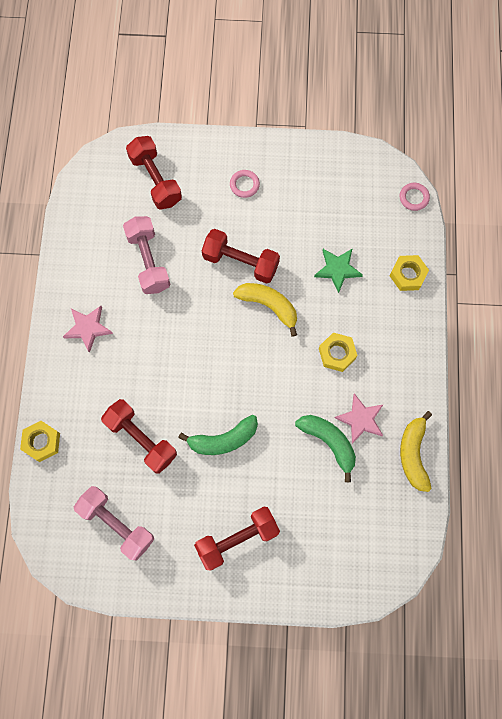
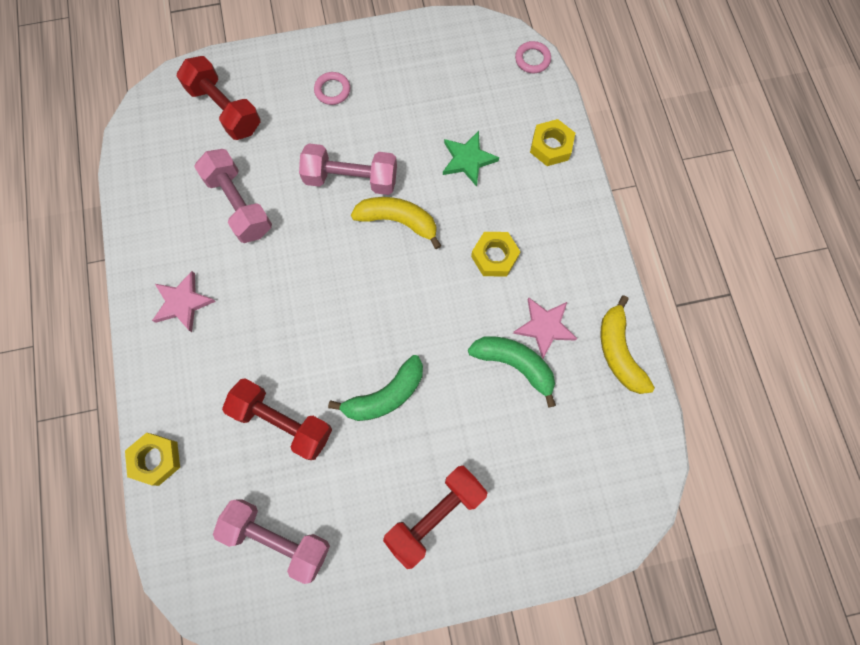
camera: 15 degrees left, 0 degrees up
red dumbbell [202,229,280,284] -> pink dumbbell [299,143,397,195]

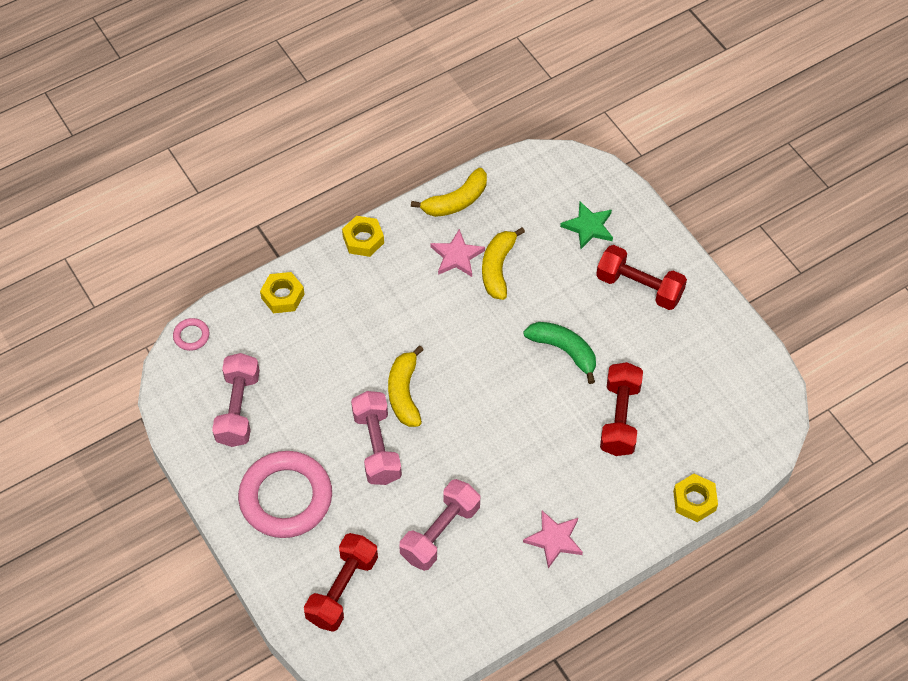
camera: 110 degrees left, 15 degrees down
pink dumbbell [213,499,330,584] -> pink dumbbell moved to [212,353,260,447]
pink ring [314,72,350,105] -> pink ring [238,451,332,538], size x2.43
green star [443,131,499,187] -> green star moved to [560,201,613,249]
green banana [468,336,556,408] -> yellow banana [482,227,525,300]
yellow nut [471,232,521,277] -> yellow nut moved to [342,216,384,257]

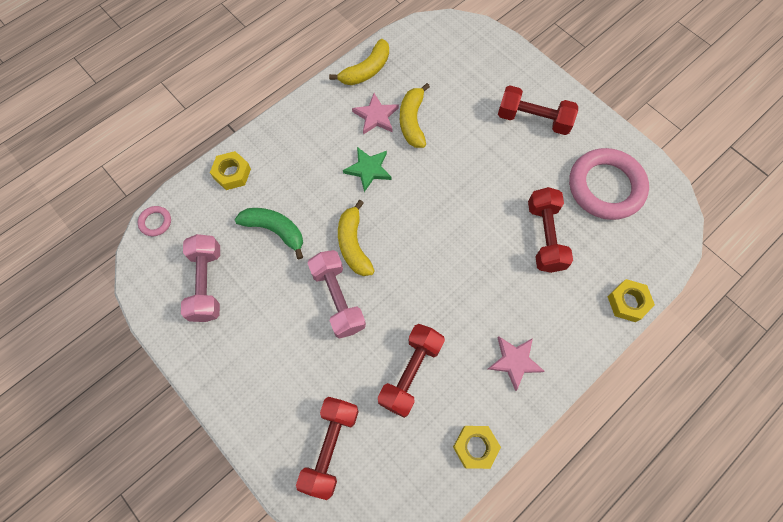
camera: 10 degrees left, 10 degrees up
pink ring [238,451,332,538] -> pink ring moved to [569,148,649,220]
yellow nut [342,216,384,257] -> yellow nut moved to [453,426,501,469]
pink dumbbell [399,479,480,571] -> red dumbbell [378,324,445,418]
green banana [523,322,596,384] -> green banana moved to [235,208,303,259]
green star [560,201,613,249] -> green star moved to [343,147,392,192]

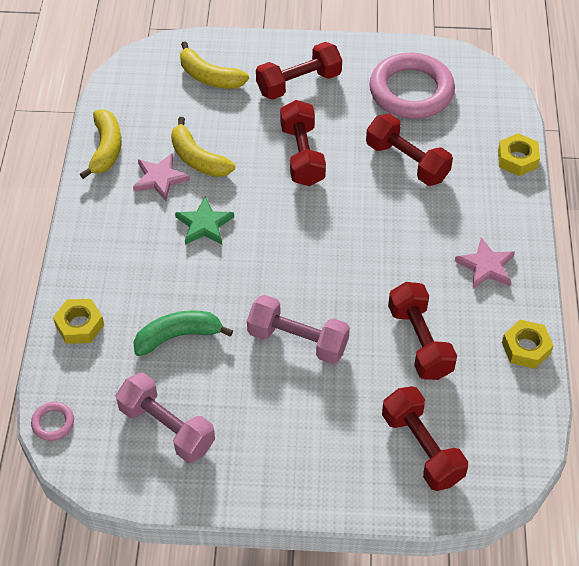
camera: 45 degrees left, 15 degrees down
yellow banana [338,200,375,276] -> yellow banana moved to [180,41,249,89]
none -> red dumbbell [280,100,326,186]

